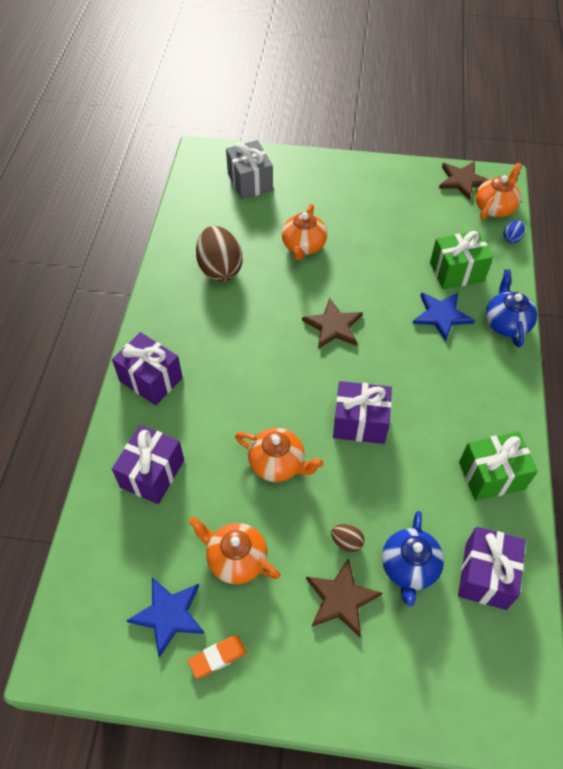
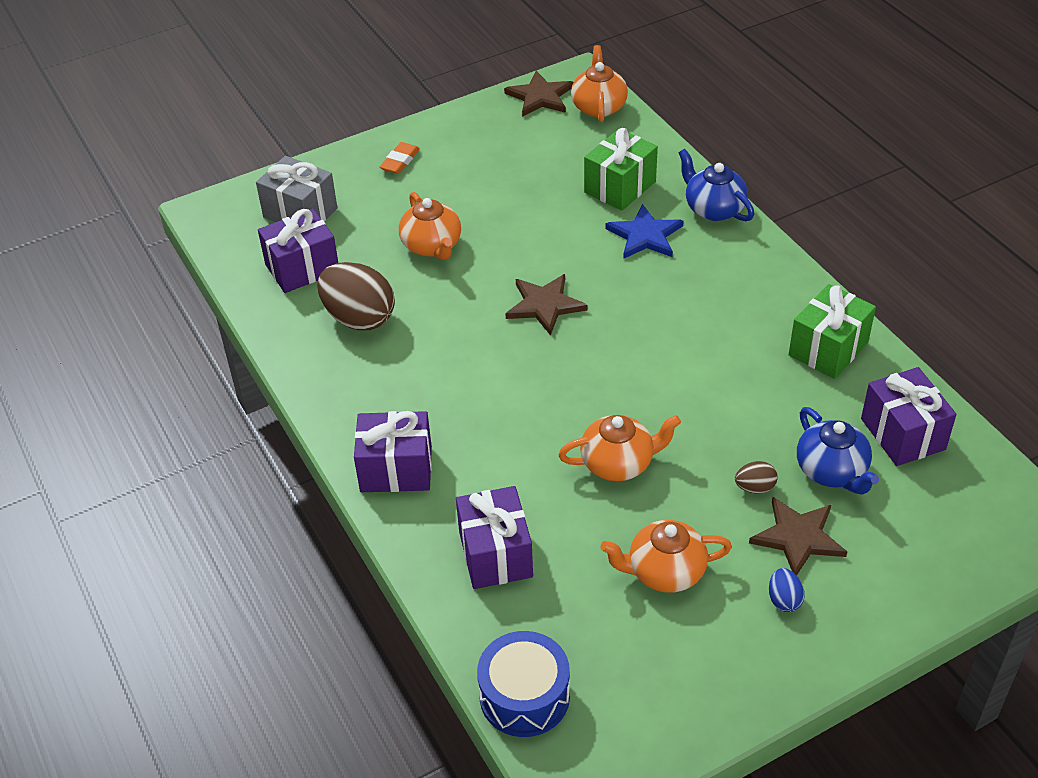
camera: 35 degrees left, 10 degrees down
blue star [126,577,205,658] -> none
orange eraser [188,635,247,679] -> orange eraser moved to [380,142,420,174]
purple gift [333,381,392,444] -> purple gift moved to [258,209,338,293]
blue egg [503,220,525,243] -> blue egg moved to [769,568,805,612]
none -> blue drum [477,631,570,737]

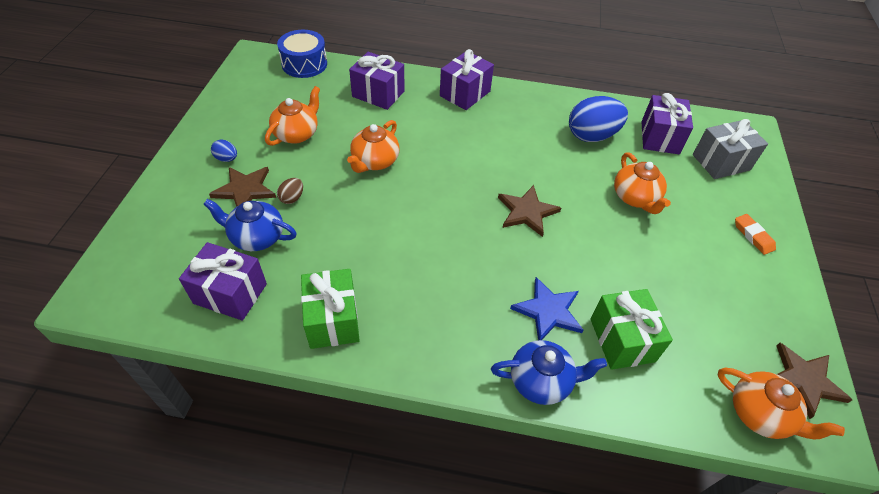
camera: 125 degrees right, 5 degrees up
brown egg [317,262,395,330] -> blue egg [569,96,628,142]
orange teapot [399,192,461,260] -> orange teapot turned 120 degrees counterclockwise [614,152,671,214]

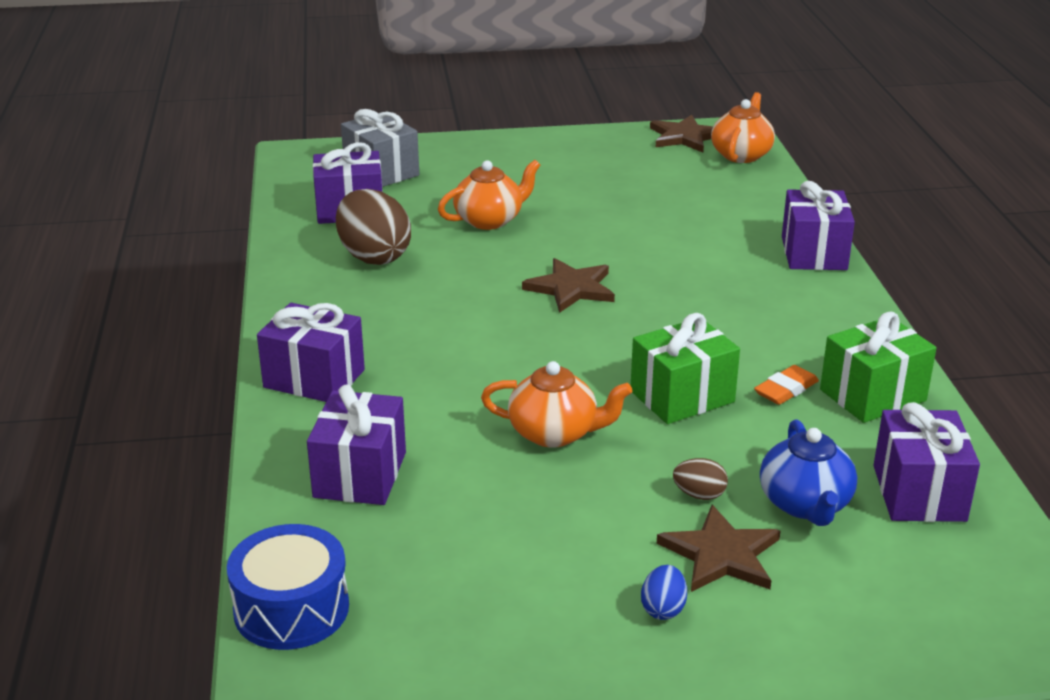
camera: 105 degrees left, 20 degrees down
orange teapot [265,86,320,146] -> none
blue teapot [491,340,607,405] -> purple gift [782,181,855,270]
blue star [510,277,583,340] -> none
blue egg [569,96,628,142] -> brown egg [336,189,411,265]
green gift [590,289,673,370] -> green gift moved to [631,313,740,424]
orange eraser [735,214,776,255] -> orange eraser moved to [754,365,819,405]

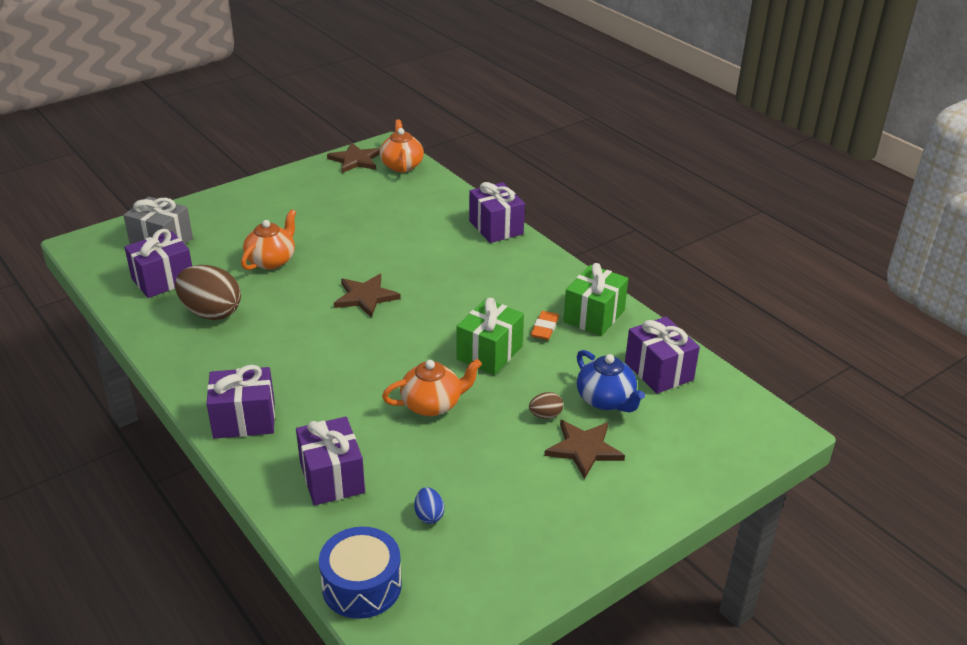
camera: 30 degrees left, 5 degrees up
blue egg [641,565,687,620] -> blue egg moved to [414,487,444,524]

